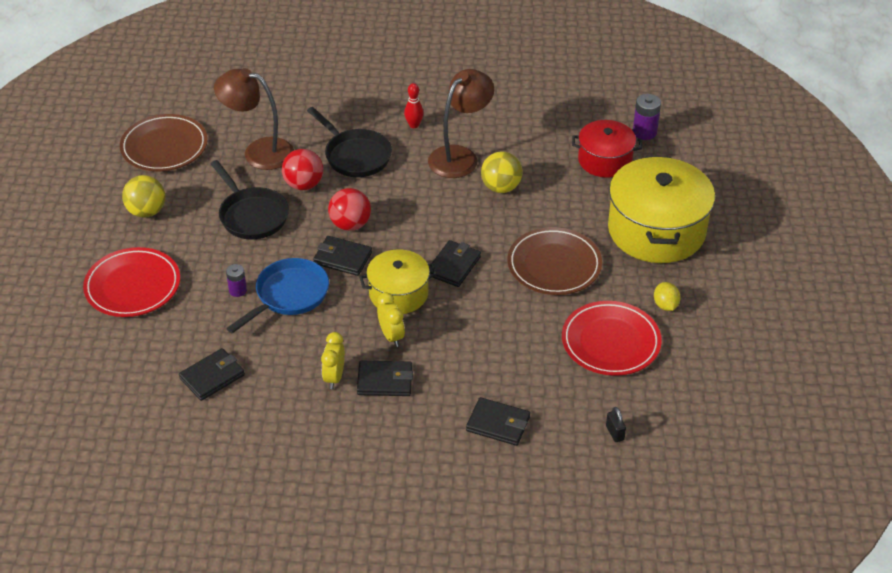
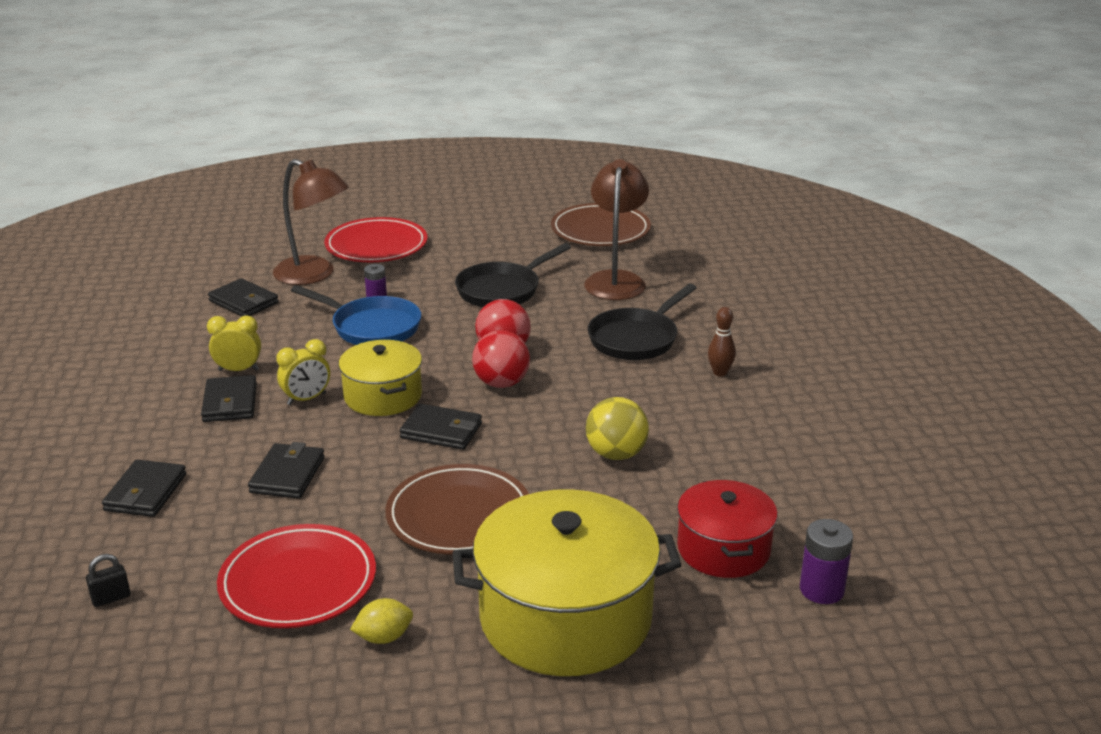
camera: 80 degrees right, 15 degrees down
yellow ball [122,175,165,218] -> none
red ball [282,149,323,190] -> red ball moved to [472,330,530,388]
black wallet [313,236,372,276] -> black wallet moved to [248,442,325,499]
red bowling pin [404,83,424,128] -> brown bowling pin [708,307,736,376]
brown lamp [428,69,494,178] -> brown lamp moved to [273,159,349,285]

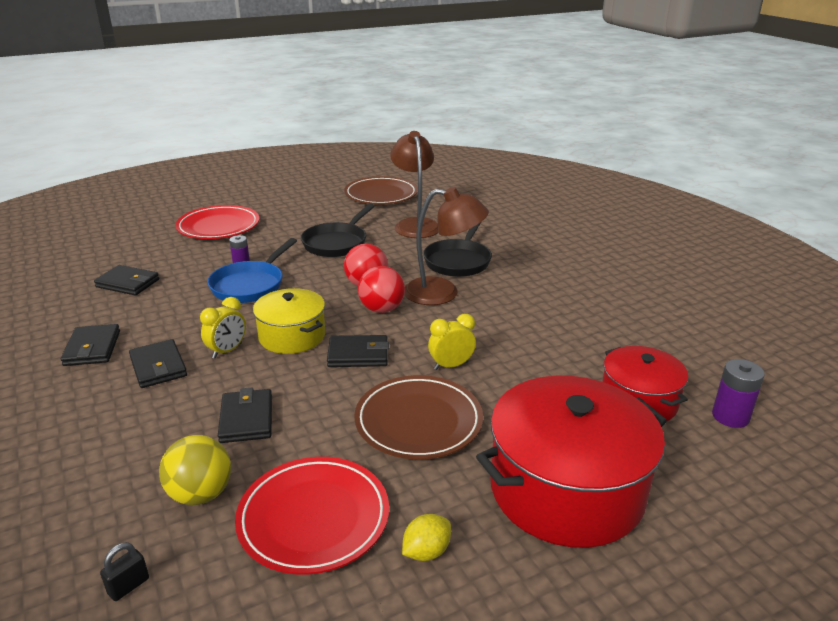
camera: 20 degrees left, 0 degrees up
black wallet [102,459,186,517] -> black wallet moved to [61,324,120,366]
yellow clock [207,315,261,371] -> yellow clock moved to [428,314,476,370]
brown lamp [273,159,349,285] -> brown lamp moved to [404,187,489,305]
blue pan [291,285,421,345] -> blue pan turned 105 degrees clockwise [207,238,297,303]
yellow pot [453,489,681,676] -> red pot [476,376,667,548]
yellow ball [586,397,649,460] -> yellow ball moved to [159,435,231,505]
brown bowling pin [708,307,736,376] -> none

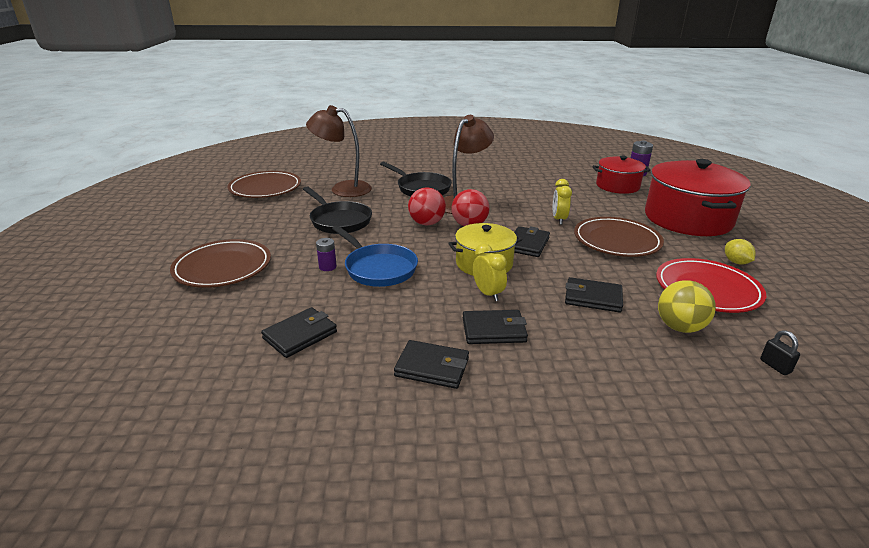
camera: 65 degrees left, 0 degrees up
red plate [175,205,259,239] -> brown plate [170,239,271,288]

